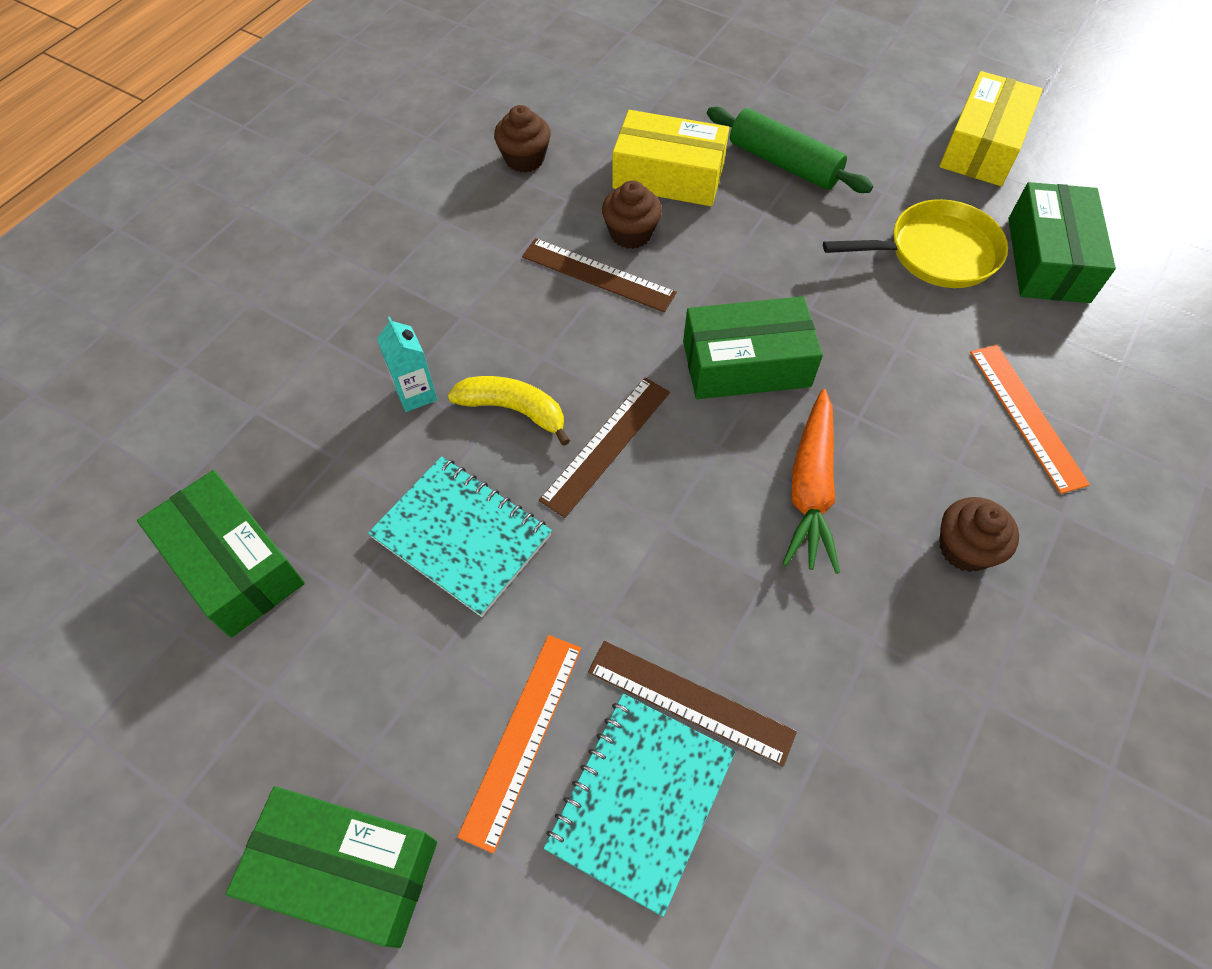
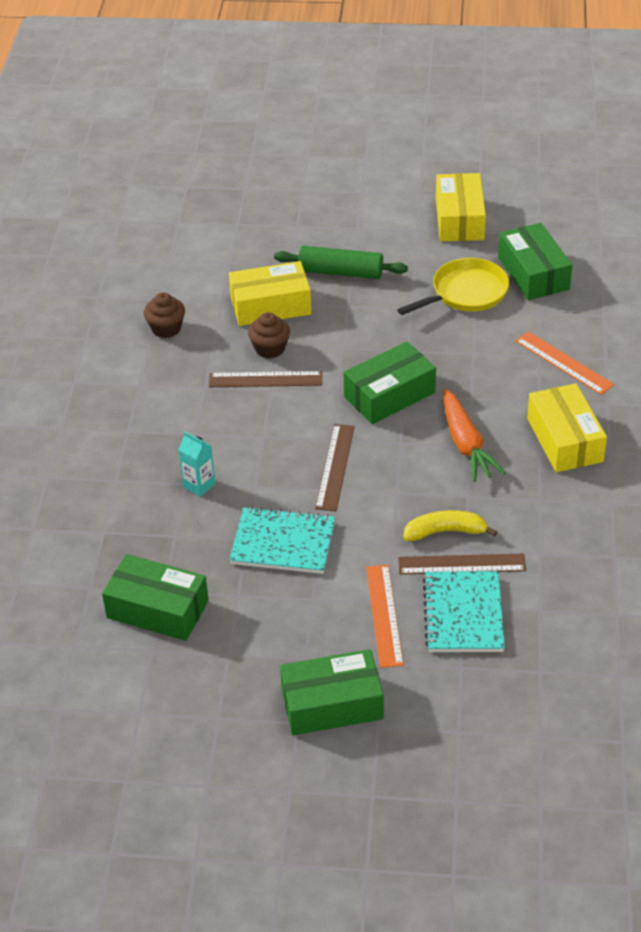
camera: 25 degrees left, 15 degrees down
yellow banana [448,376,570,446] -> yellow banana moved to [403,510,497,541]
brown cupcake [939,497,1019,572] -> yellow box [527,383,607,472]

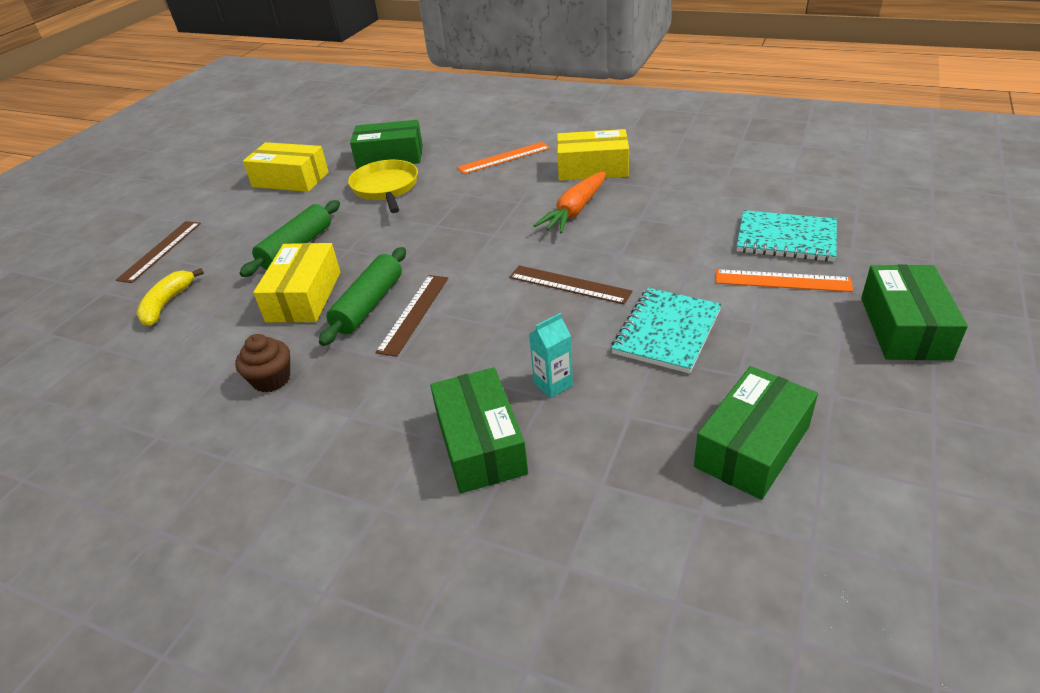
camera: 70 degrees left, 5 degrees down
brown cupcake [248,312,290,359] -> green rolling pin [319,247,406,346]
green box [344,342,436,424] -> green box moved to [430,367,528,493]
brown ruler [398,554,526,575] -> brown ruler moved to [116,221,201,283]
yellow banana [403,510,497,541] -> yellow banana moved to [136,268,204,326]
orange carrot [443,389,505,482] -> orange carrot turned 120 degrees clockwise [533,172,606,233]

